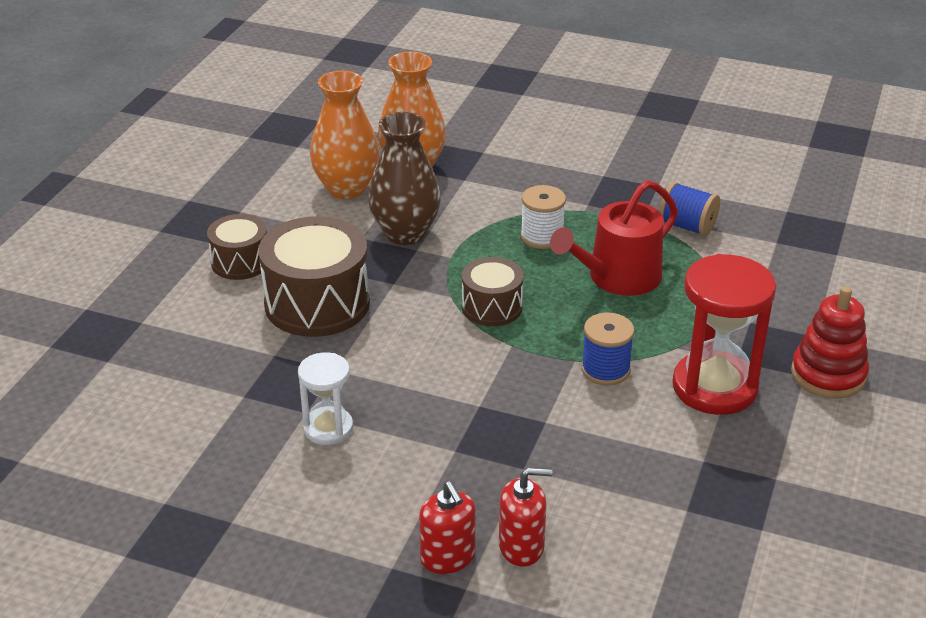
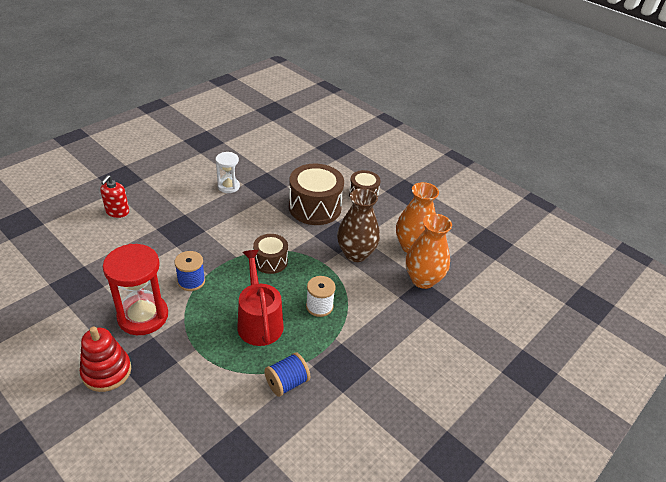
camera: 110 degrees right, 5 degrees up
red soap dispenser [419,481,476,574] -> none

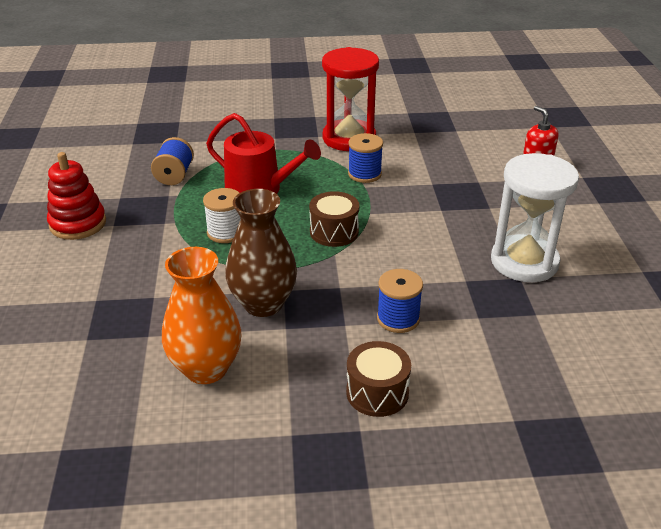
camera: 135 degrees right, 5 degrees down
red stacking toy [80,327,131,392] -> red stacking toy moved to [47,152,106,240]
white hourglass [216,152,240,193] -> white hourglass [491,153,579,282], size x1.76
brown drum [289,164,344,225] -> blue spool [377,269,423,333]
orange vase [406,214,452,289] -> none

